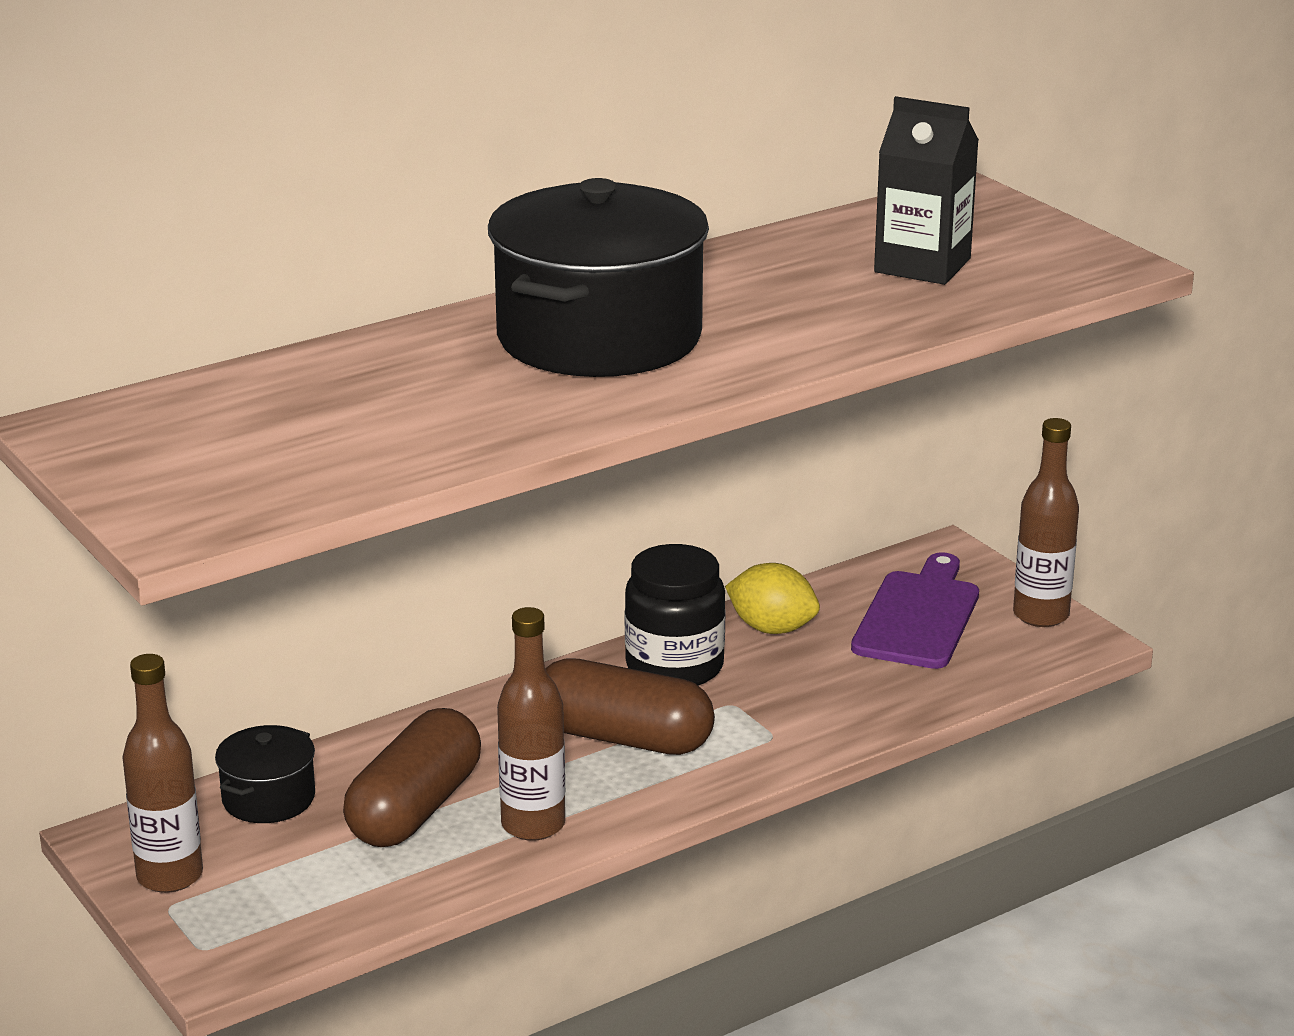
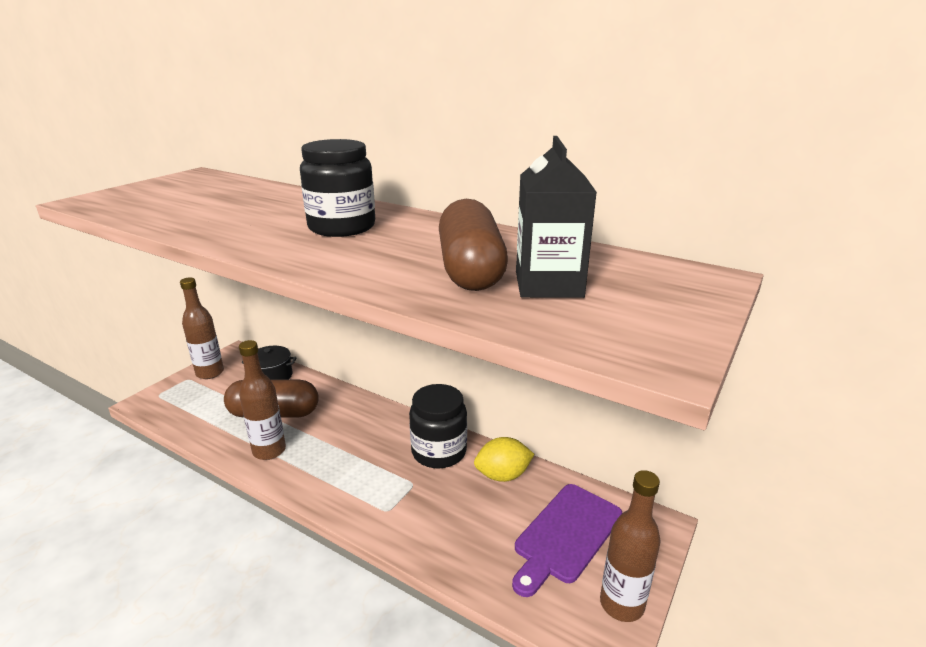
camera: 65 degrees right, 0 degrees up
black pot [488,178,709,377] -> black jar [300,139,375,237]
brown capsule [545,658,715,755] -> brown capsule moved to [439,199,508,291]
yellow lemon [725,563,820,634] -> yellow lemon turned 75 degrees clockwise [474,437,534,482]
purple cutting board [851,552,979,669] -> purple cutting board turned 135 degrees clockwise [512,484,622,597]

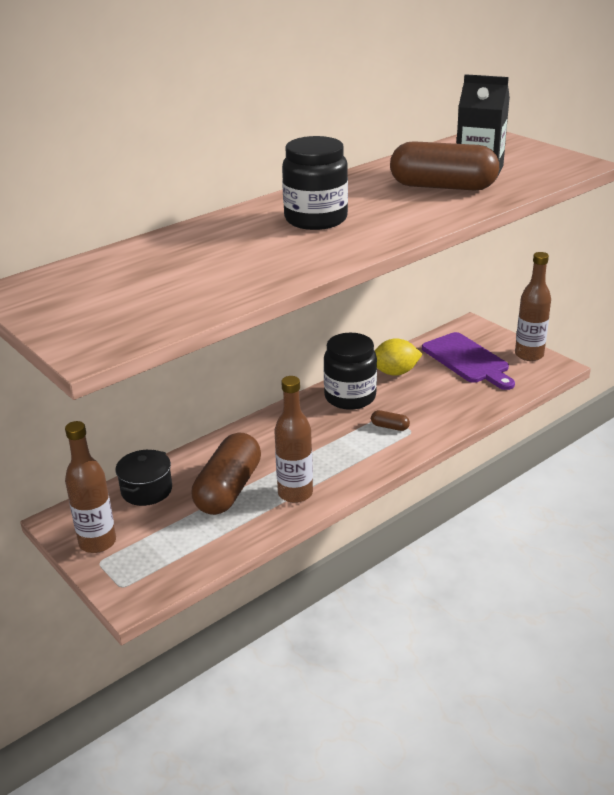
camera: 70 degrees left, 5 degrees up
yellow lemon [474,437,534,482] -> yellow lemon turned 75 degrees clockwise [375,338,423,376]
none -> brown capsule [371,410,410,431]

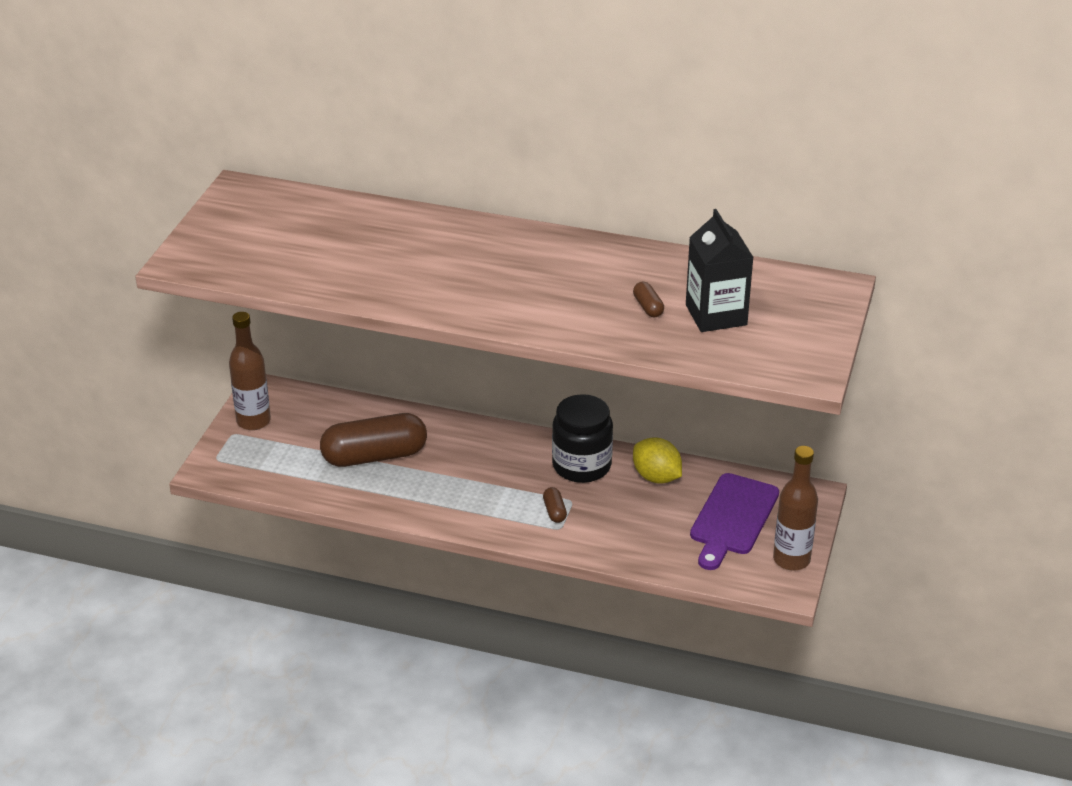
camera: 55 degrees right, 5 degrees up
black pot [115,450,172,506] -> none
brown bottle [274,376,313,503] -> none
black jar [282,136,348,230] -> none
brown capsule [390,141,499,191] -> brown capsule [633,282,664,317], size x0.40

